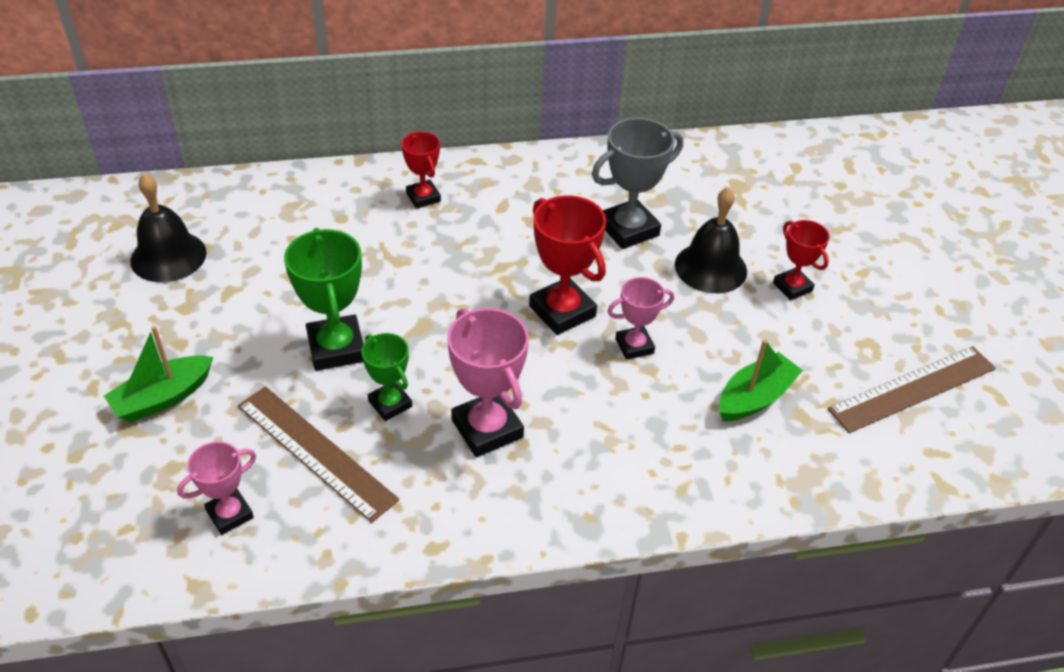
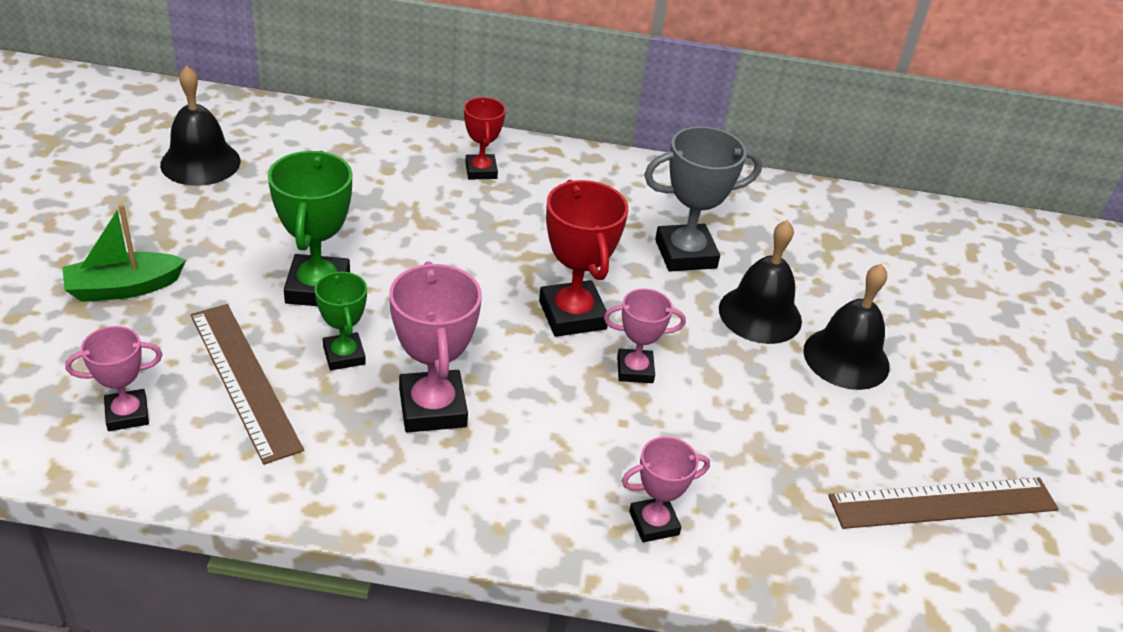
camera: 15 degrees right, 5 degrees down
green boat [719,339,803,421] -> none
red trophy [773,220,830,300] -> black bell [803,264,890,390]
none -> pink trophy [622,436,710,542]

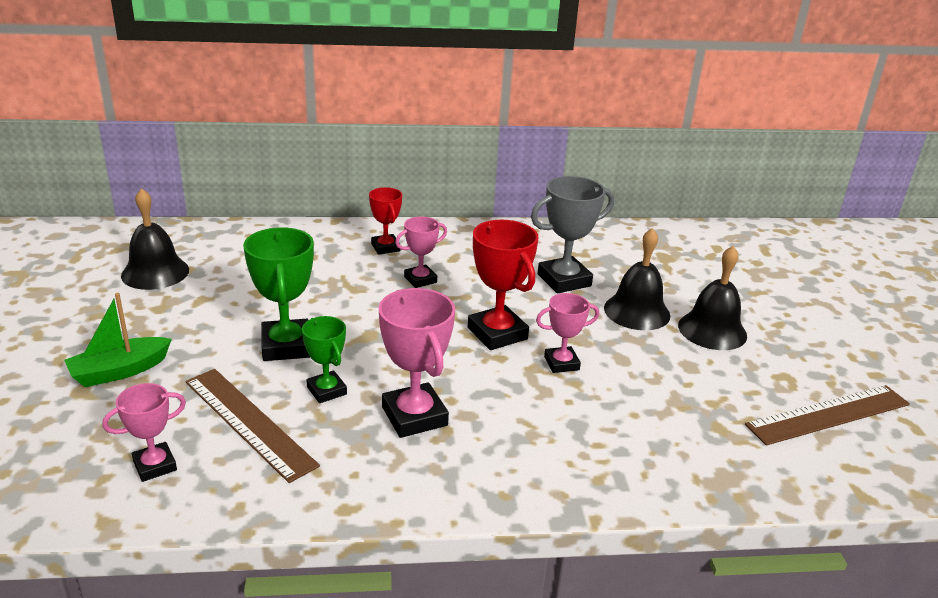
camera: 10 degrees left, 10 degrees down
pink trophy [622,436,710,542] -> pink trophy moved to [395,216,447,288]

